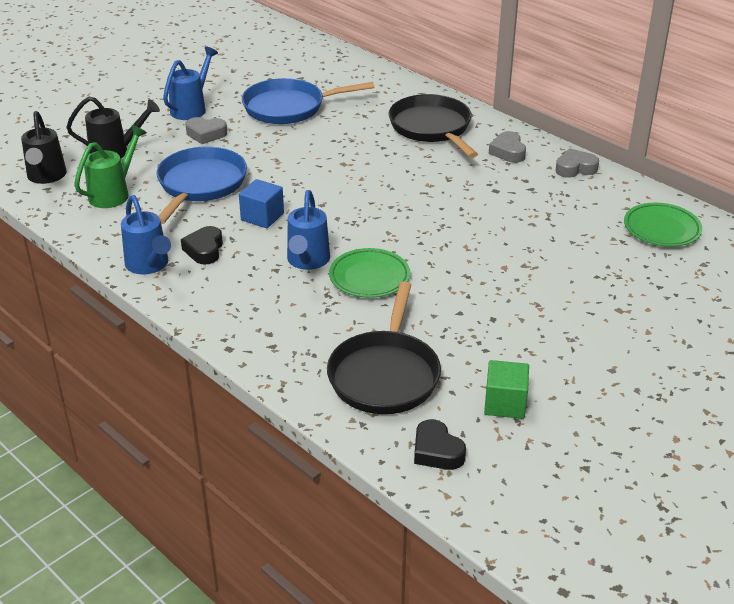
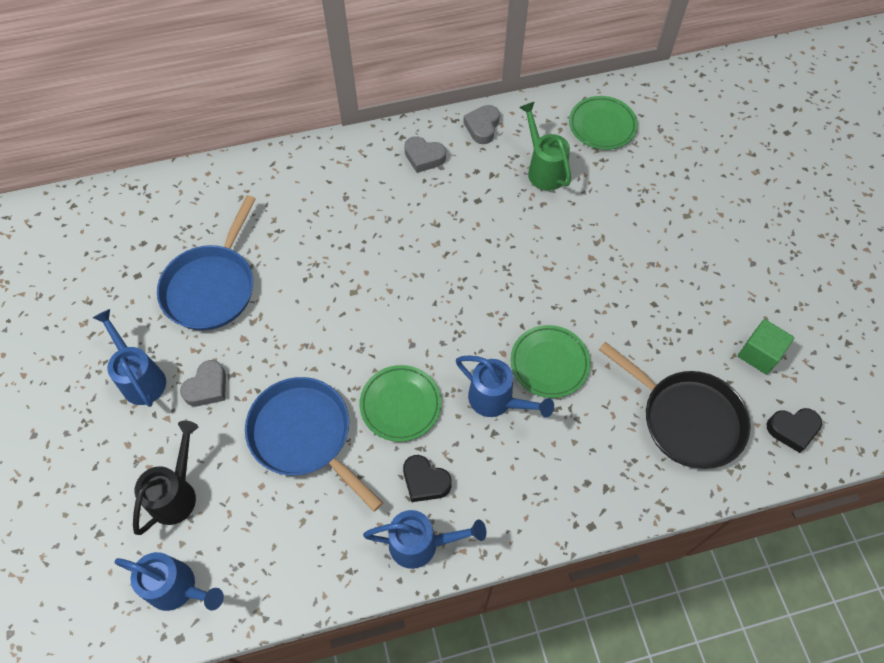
camera: 60 degrees left, 25 degrees up
black watering can [21,111,67,184] -> blue watering can [114,552,224,611]
green watering can [74,125,147,208] -> green watering can moved to [519,102,571,191]
blue cube [239,179,284,228] -> green plate [360,365,441,442]
black pan [389,94,478,158] -> none

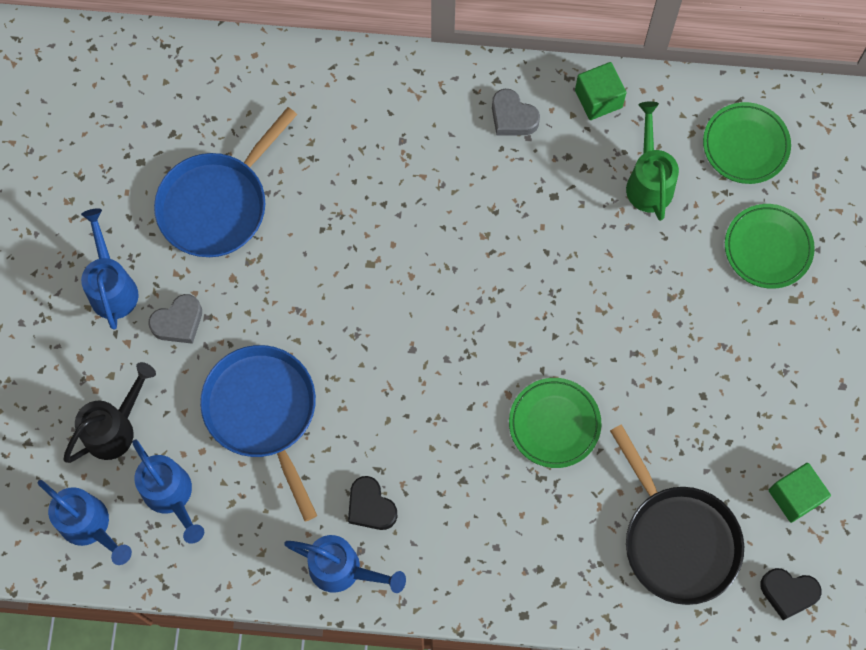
camera: 20 degrees right, 10 degrees up
green plate [360,365,441,442] -> green plate moved to [725,204,815,289]
blue watering can [456,356,554,418] -> blue watering can moved to [132,439,204,544]
grey heart [463,105,500,144] -> green cube [575,62,627,120]

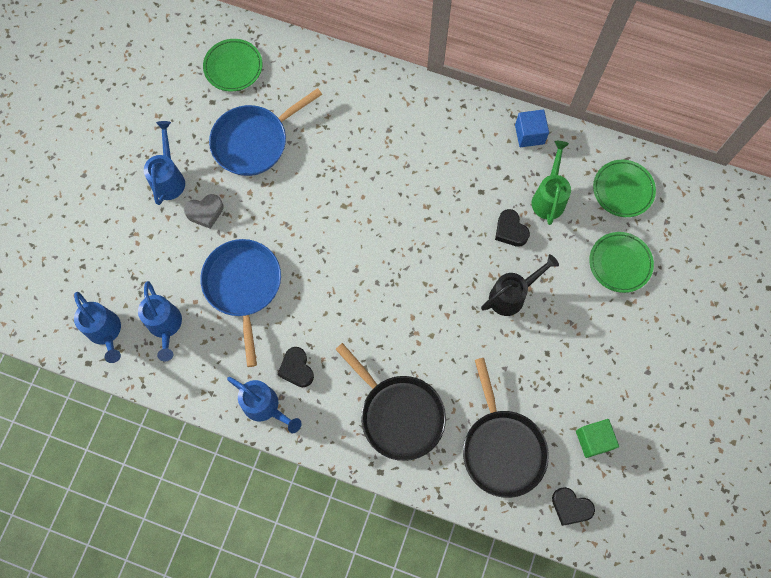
camera: 15 degrees right, 0 degrees up
black watering can [63,362,156,463] -> black watering can moved to [481,254,559,316]
grey heart [492,89,540,136] -> none
green plate [509,378,601,468] -> green plate moved to [203,39,262,92]
green cube [575,62,627,120] -> blue cube [515,110,549,147]
none -> black pan [335,343,446,461]
none -> black heart [495,209,530,247]

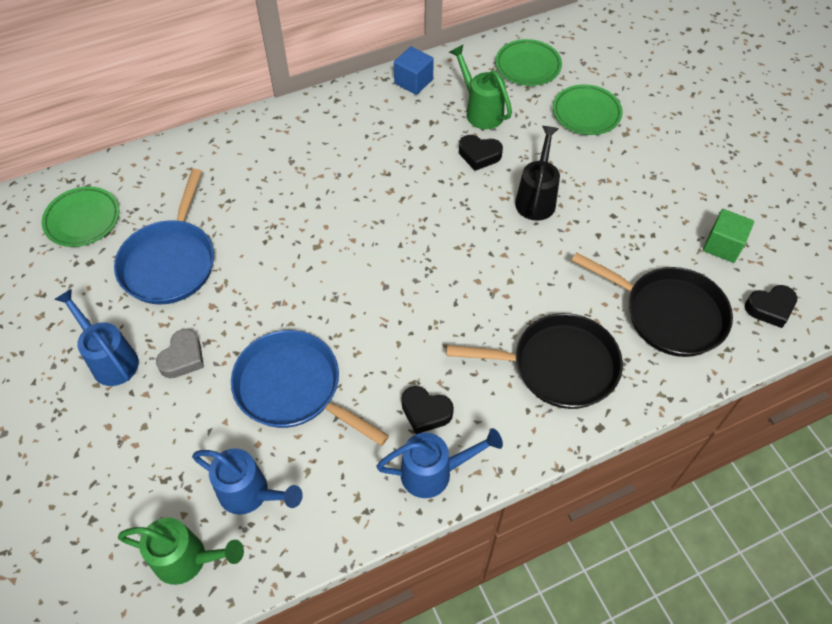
camera: 45 degrees left, 15 degrees down
blue watering can [74,292,121,363] -> green watering can [118,518,244,585]

